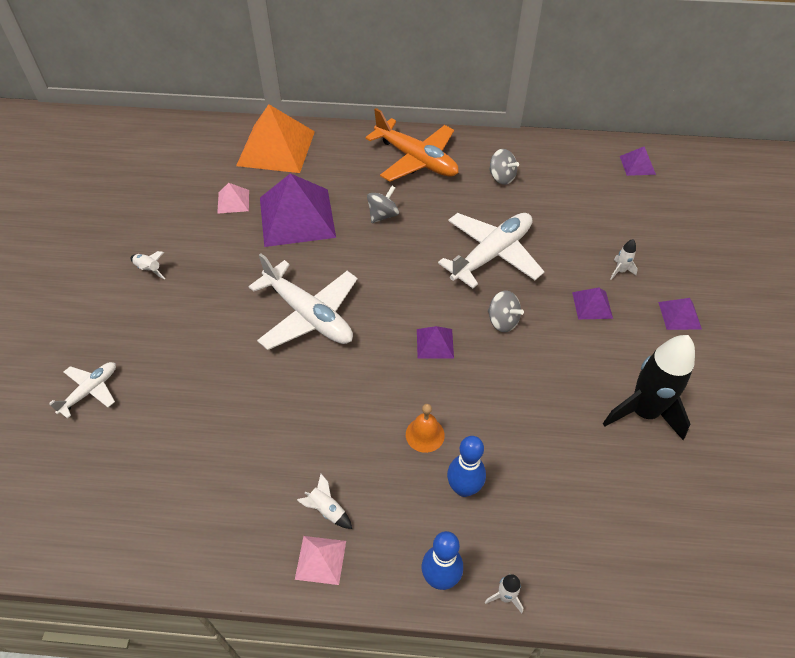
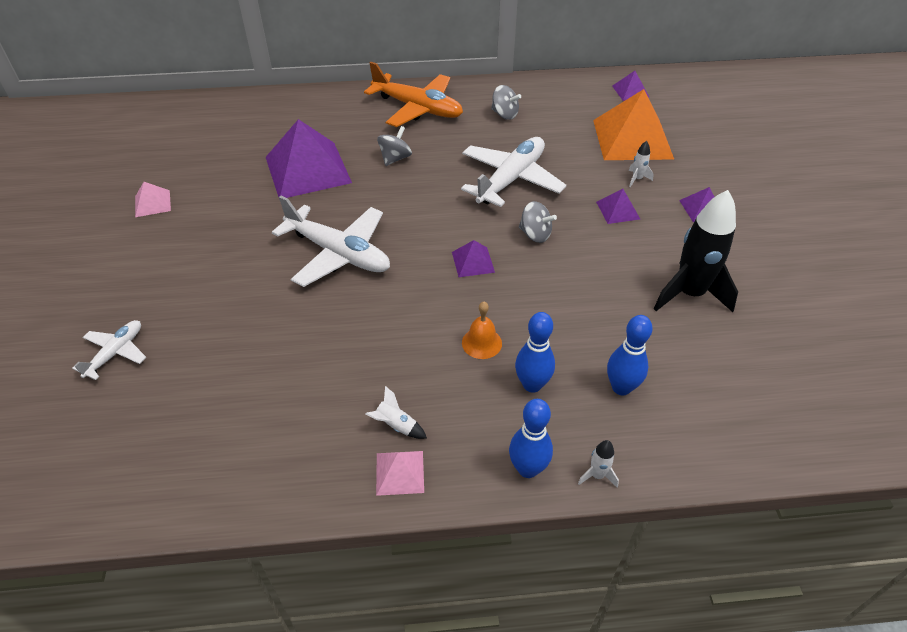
camera: 10 degrees left, 5 degrees down
white rocket [130,251,165,279] -> none
pink pyramid [217,183,249,214] -> pink pyramid moved to [135,182,171,217]
orange pyramid [236,104,315,173] -> orange pyramid moved to [593,89,674,160]
none -> blue bowling pin [607,315,653,395]

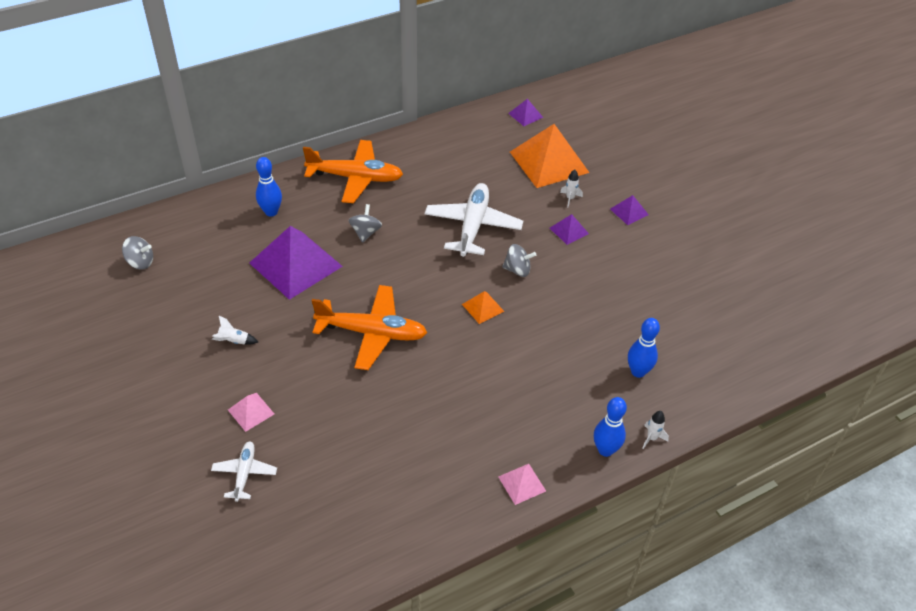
camera: 25 degrees left, 0 degrees up
pink pyramid [135,182,171,217] -> pink pyramid moved to [228,393,274,432]
white plane [272,196,390,287] -> orange plane [312,285,428,370]
white rocket [366,386,427,439] -> white rocket moved to [212,316,258,345]
purple pyramid [452,240,495,277] -> orange pyramid [462,291,504,324]
orange bell [462,302,502,359] -> none
grey spinning top [491,85,521,120] -> grey spinning top moved to [122,236,153,270]
blue bowling pin [515,312,555,393] -> blue bowling pin moved to [256,157,282,217]
black rocket [654,190,738,312] -> none

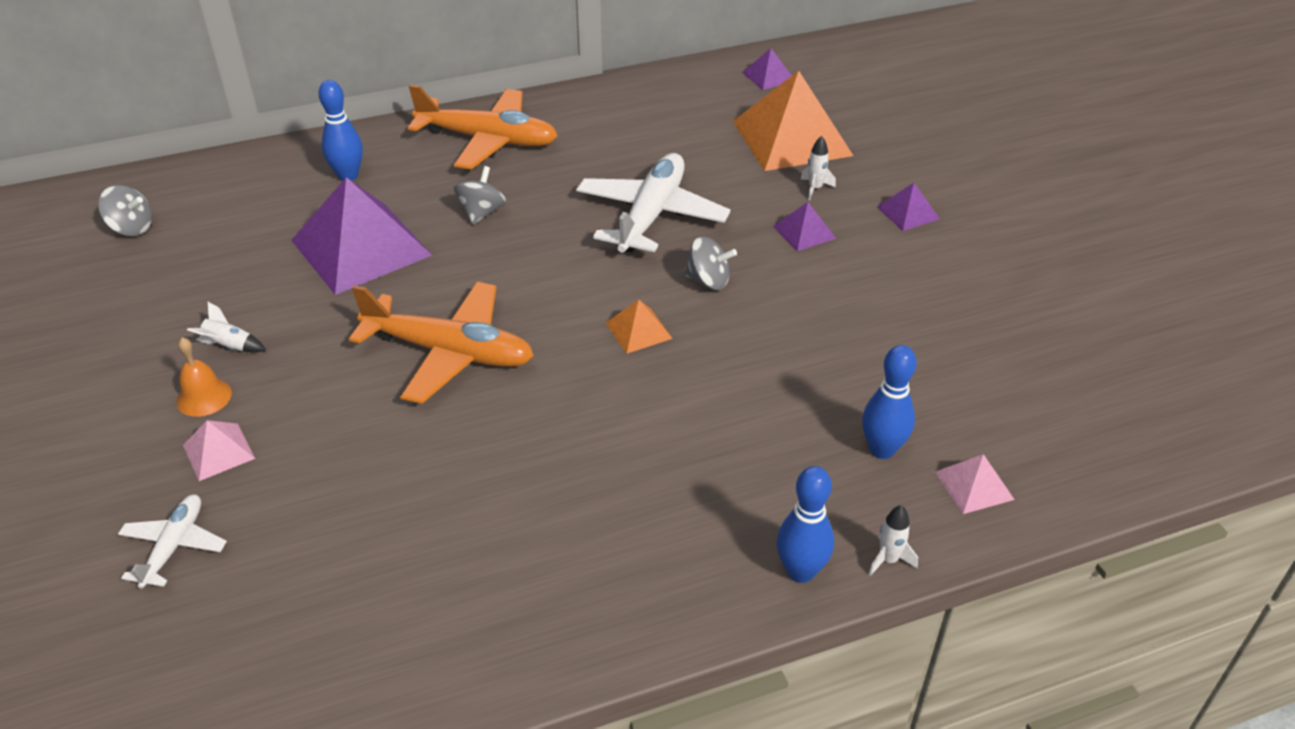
camera: 10 degrees right, 5 degrees down
pink pyramid [498,464,546,505] -> pink pyramid moved to [935,454,1015,514]
none -> orange bell [176,337,232,417]

